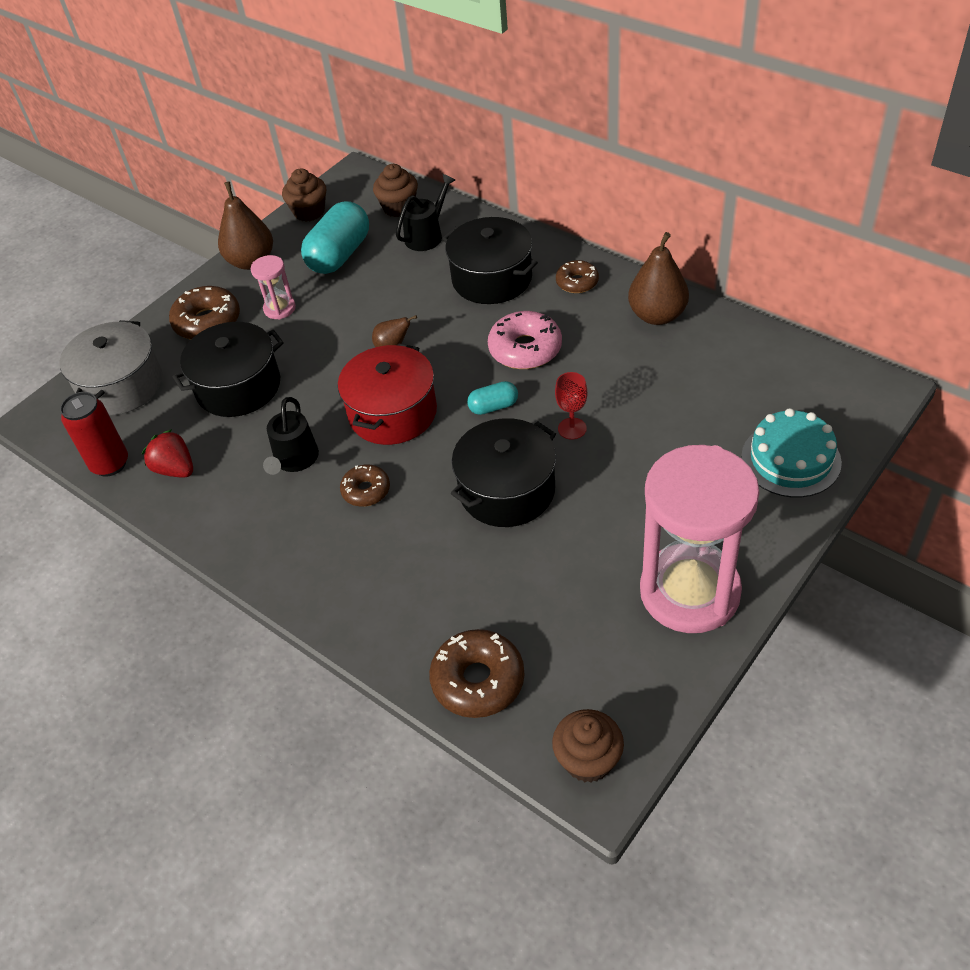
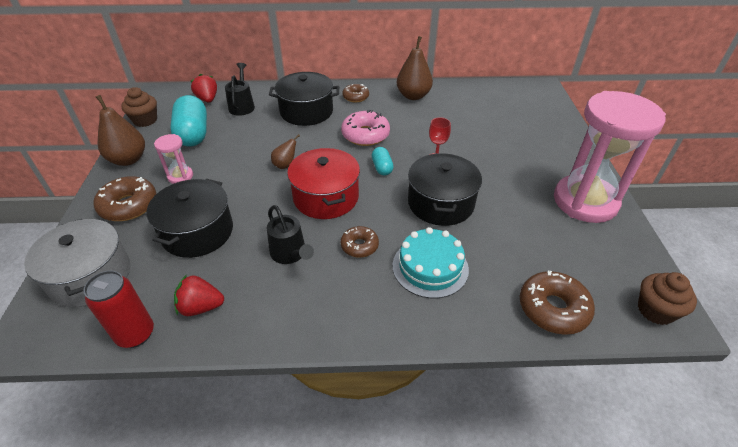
camera: 45 degrees left, 5 degrees down
brown cupcake [373,164,418,217] -> red strawberry [191,74,217,103]
turquoise capsule [467,381,518,415] -> turquoise capsule turned 45 degrees counterclockwise [372,147,394,176]
turquoise cake [741,408,842,498] -> turquoise cake moved to [392,227,469,298]

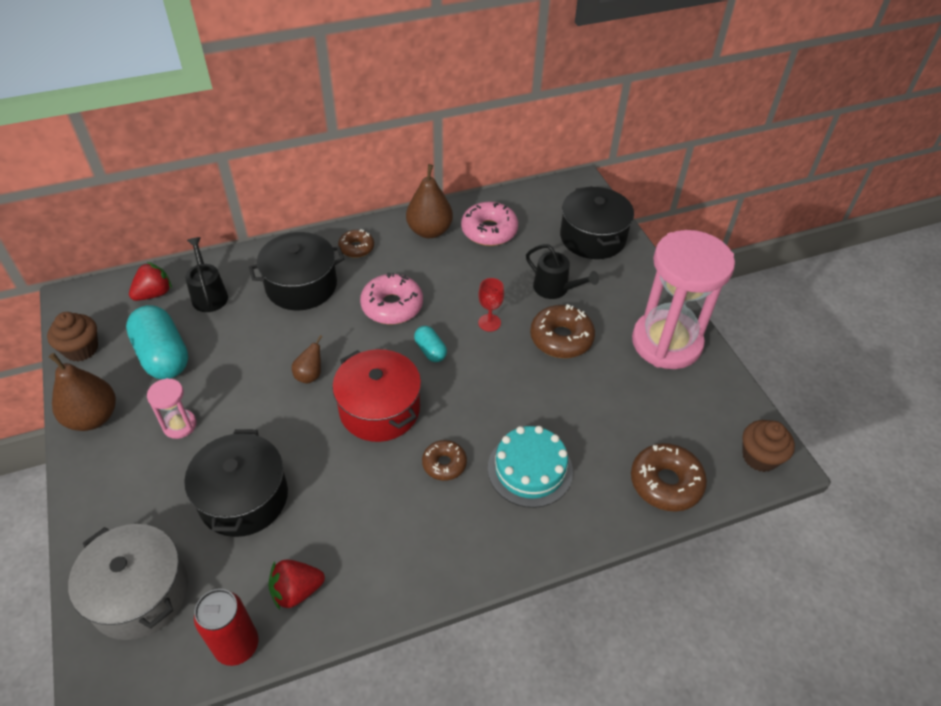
camera: 20 degrees left, 5 degrees up
brown donut [93,176,156,221] -> brown donut moved to [530,304,595,358]
red strawberry [191,74,217,103] -> red strawberry turned 90 degrees clockwise [129,262,172,301]
black watering can [267,205,314,264] -> black watering can moved to [526,244,599,299]
black pot [408,153,482,226] -> black pot moved to [560,186,634,259]
none -> pink donut [461,202,518,246]

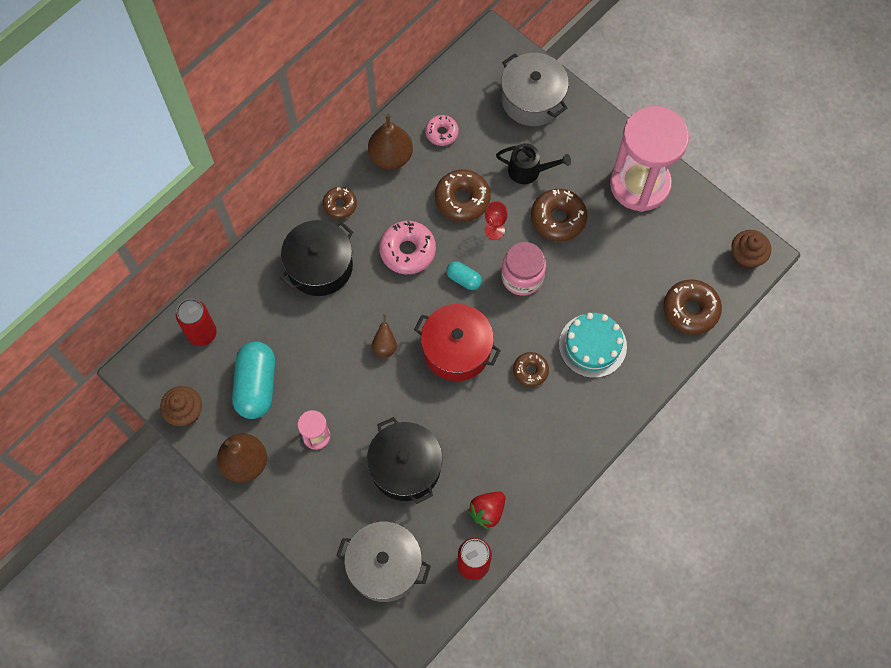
camera: 25 degrees left, 20 degrees up
turquoise capsule [126,305,188,379] -> turquoise capsule turned 60 degrees clockwise [232,341,275,419]
red strawberry [129,262,172,301] -> red can [176,299,217,346]
black watering can [185,237,228,312] -> none
pink donut [461,202,518,246] -> pink donut [425,115,459,146], size x0.61
black pot [560,186,634,259] -> grey pot [501,53,569,126]
none -> brown donut [435,169,491,222]
none -> pink jar [501,242,546,296]

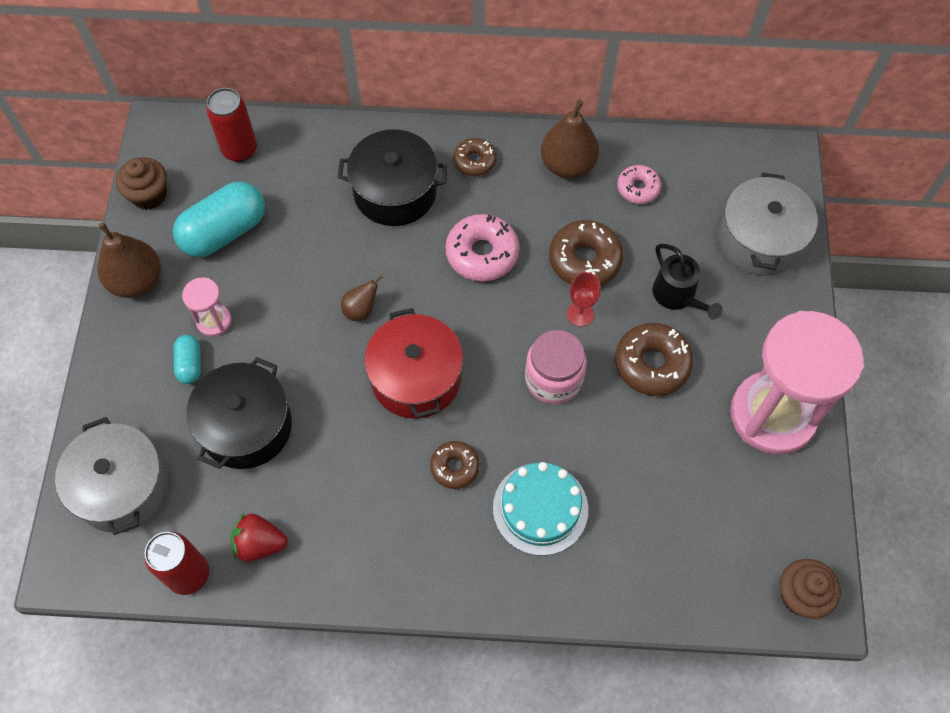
camera: 50 degrees right, 5 degrees down
turquoise capsule [446,261,482,290] -> turquoise capsule moved to [174,335,201,384]
brown donut [663,279,722,335] -> none

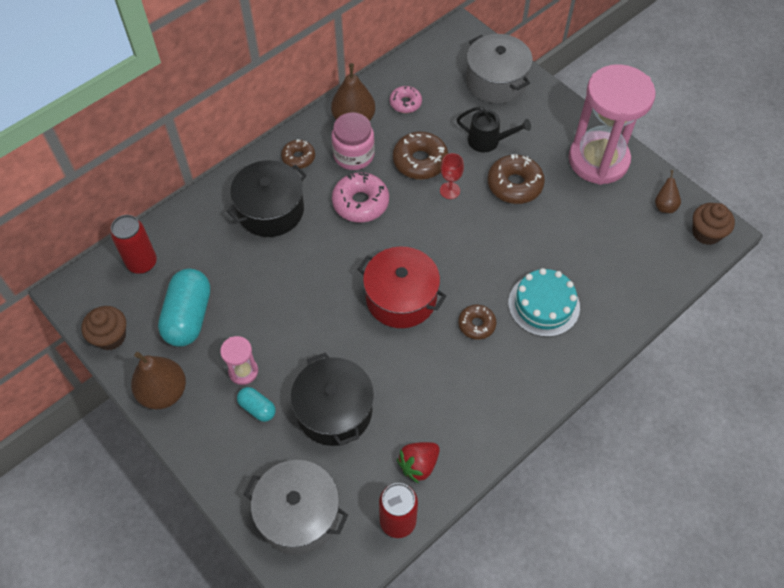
camera: 45 degrees left, 5 degrees down
brown pear [341,275,383,321] -> brown pear moved to [655,170,681,213]
pink jar [525,330,587,404] -> pink jar moved to [331,112,375,170]

